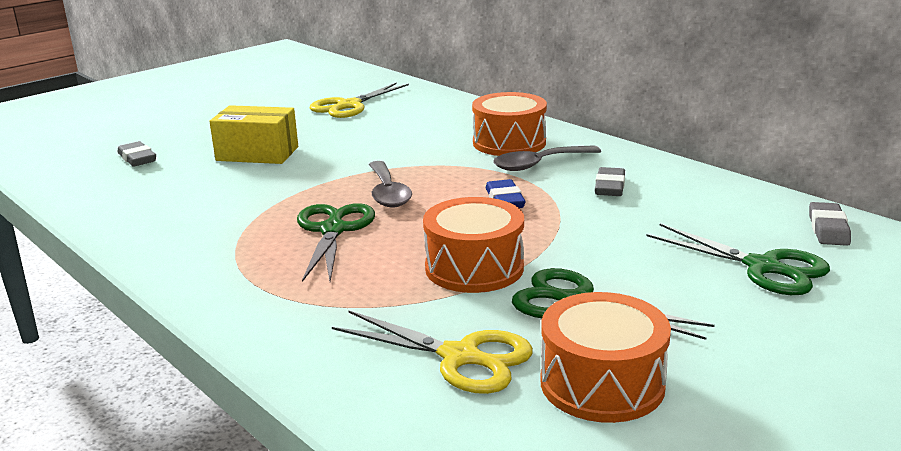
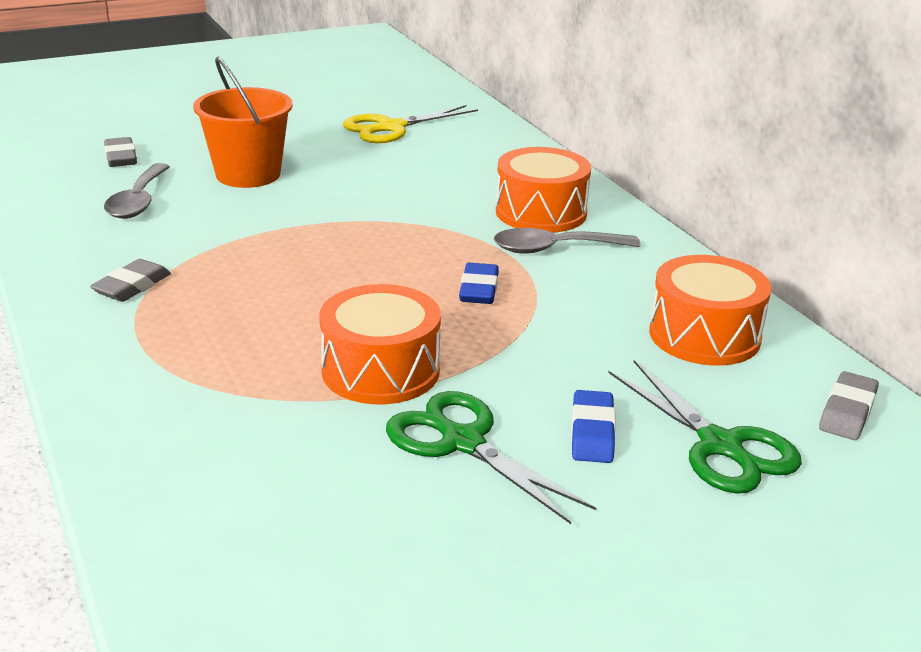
camera: 15 degrees right, 5 degrees up
yellow box [209,105,298,164] -> orange bucket [193,57,293,188]
green scissors [297,203,375,282] -> none
yellow scissors [332,310,533,394] -> none
grey spoon [369,161,412,208] -> grey spoon moved to [104,163,170,219]
orange drum [541,292,671,423] -> orange drum moved to [649,255,771,366]
grey eraser [595,167,625,196] -> grey eraser moved to [90,259,171,302]
none -> blue eraser [571,390,616,463]

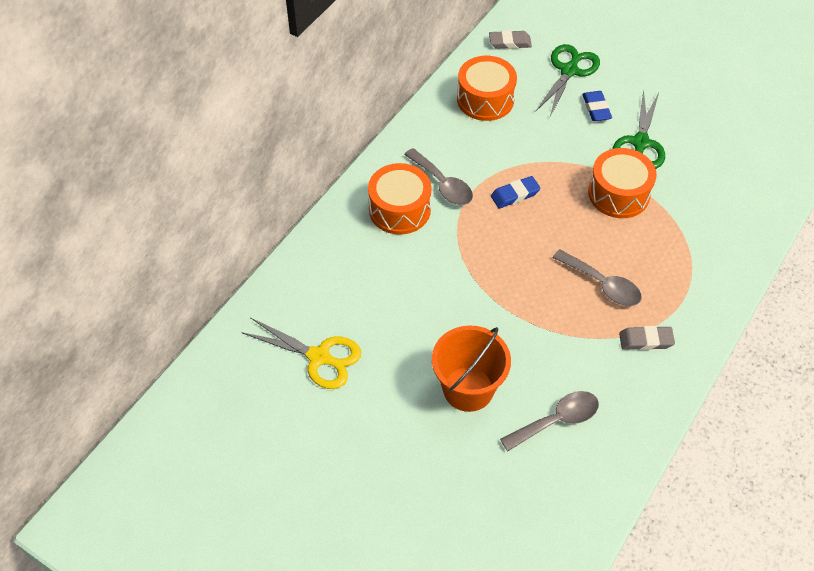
camera: 120 degrees left, 25 degrees up
grey eraser [104,137,137,167] -> none
blue eraser [571,390,616,463] -> blue eraser turned 75 degrees counterclockwise [582,91,612,121]
none -> grey spoon [553,249,642,306]

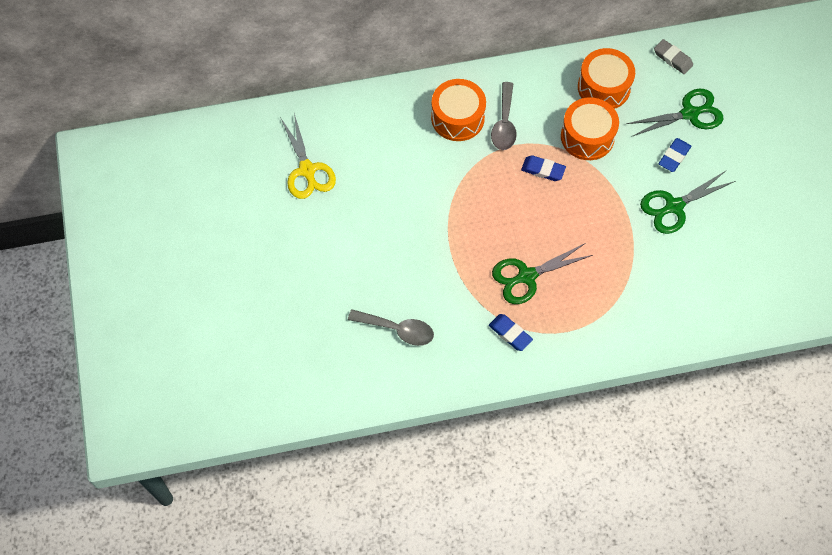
camera: 45 degrees right, 10 degrees up
orange bucket [432,325,511,412] -> none
grey spoon [553,249,642,306] -> green scissors [492,243,593,304]
orange drum [588,148,657,218] -> orange drum moved to [561,98,619,160]
grey eraser [619,326,675,350] -> blue eraser [489,314,533,351]

